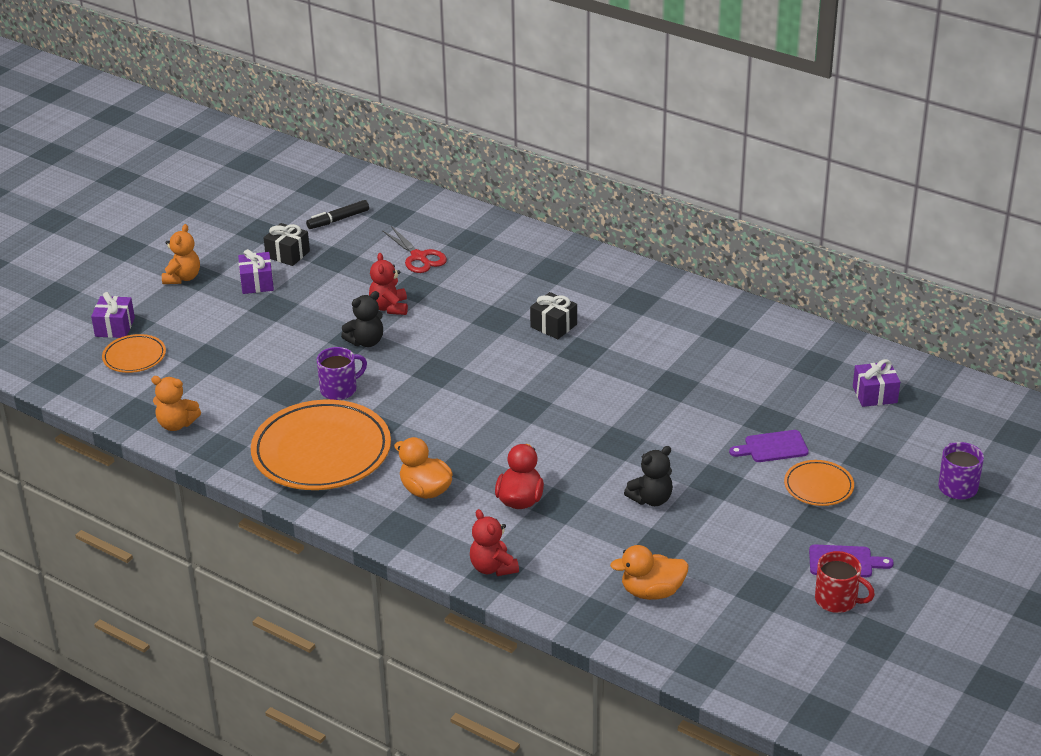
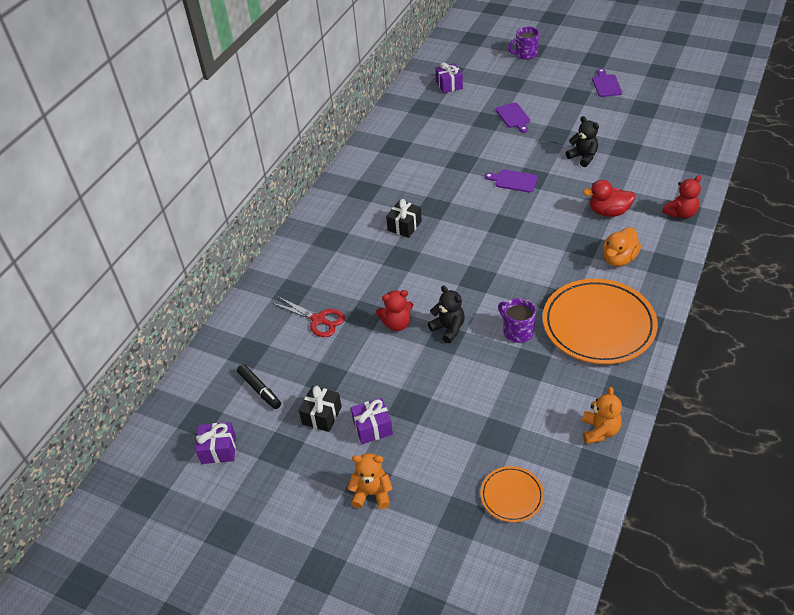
camera: 95 degrees left, 10 degrees up
purple gift [91,292,135,338] -> purple gift moved to [195,422,236,464]
red scissors [382,226,447,273] -> red scissors turned 75 degrees clockwise [272,297,345,337]
orange duck [610,545,689,600] -> none
orange plate [784,460,854,506] -> none
red mug [815,551,875,613] -> none
none -> purple cutting board [485,170,538,192]

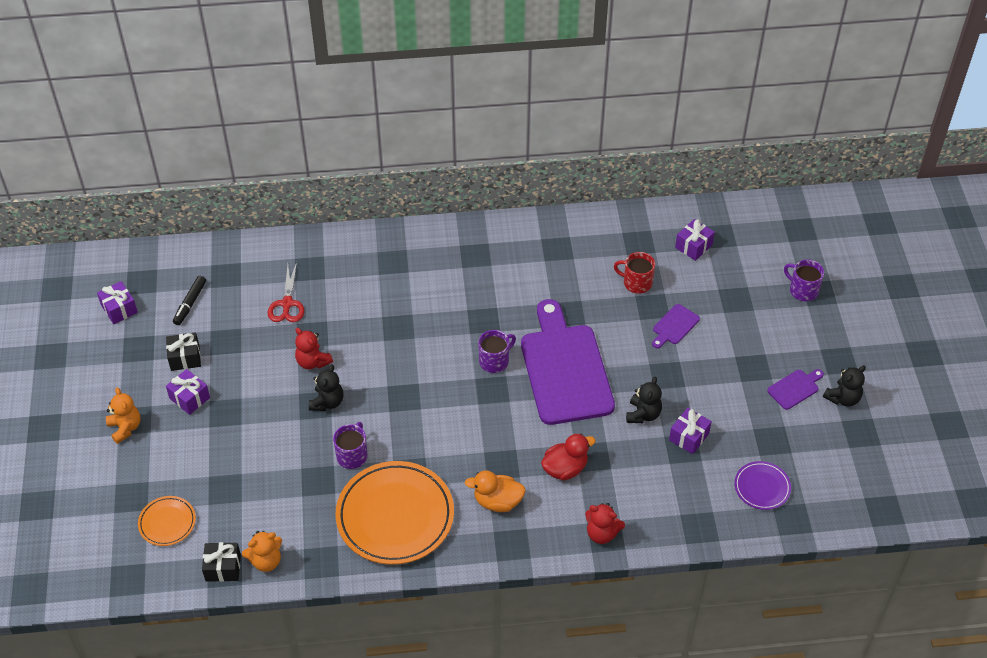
camera: 55 degrees right, 5 degrees up
black gift [386,199,422,238] -> black gift moved to [202,542,241,582]
purple cutting board [485,170,538,192] -> purple cutting board [521,299,615,425], size x2.46
red duck [583,180,635,217] -> red duck turned 90 degrees clockwise [541,434,595,481]
none -> purple mug [478,330,516,373]
none -> red mug [614,252,655,294]
none -> purple gift [669,408,712,454]
none -> purple plate [734,461,791,510]
none -> black teddy bear [823,365,866,407]

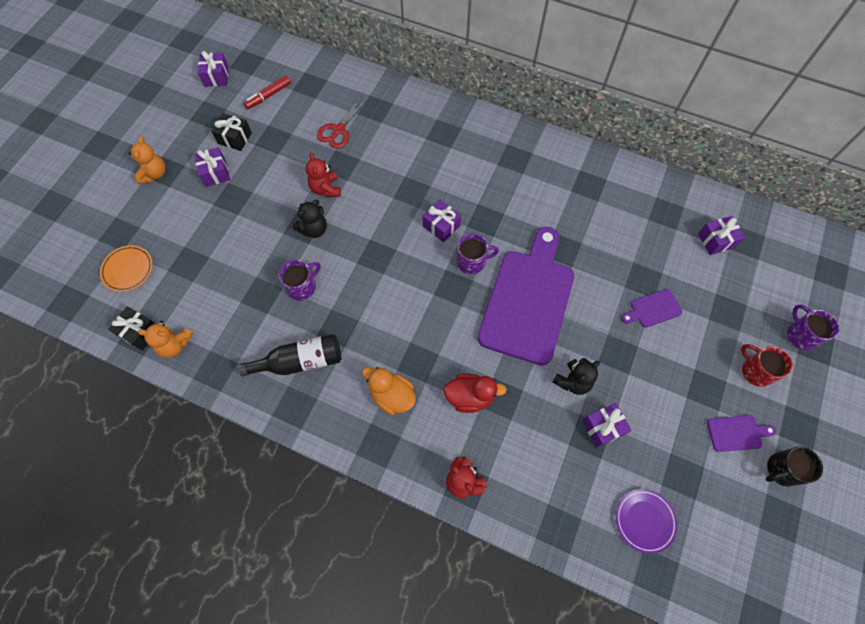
camera: 30 degrees right, 15 degrees up
black marker [173,276,206,325] -> red marker [243,76,291,109]
orange plate [335,461,454,565] -> black bottle [238,334,342,377]
red mug [614,252,655,294] -> red mug moved to [741,344,793,387]
black teddy bear [823,365,866,407] -> black mug [766,446,823,487]
none -> purple gift [423,199,461,242]

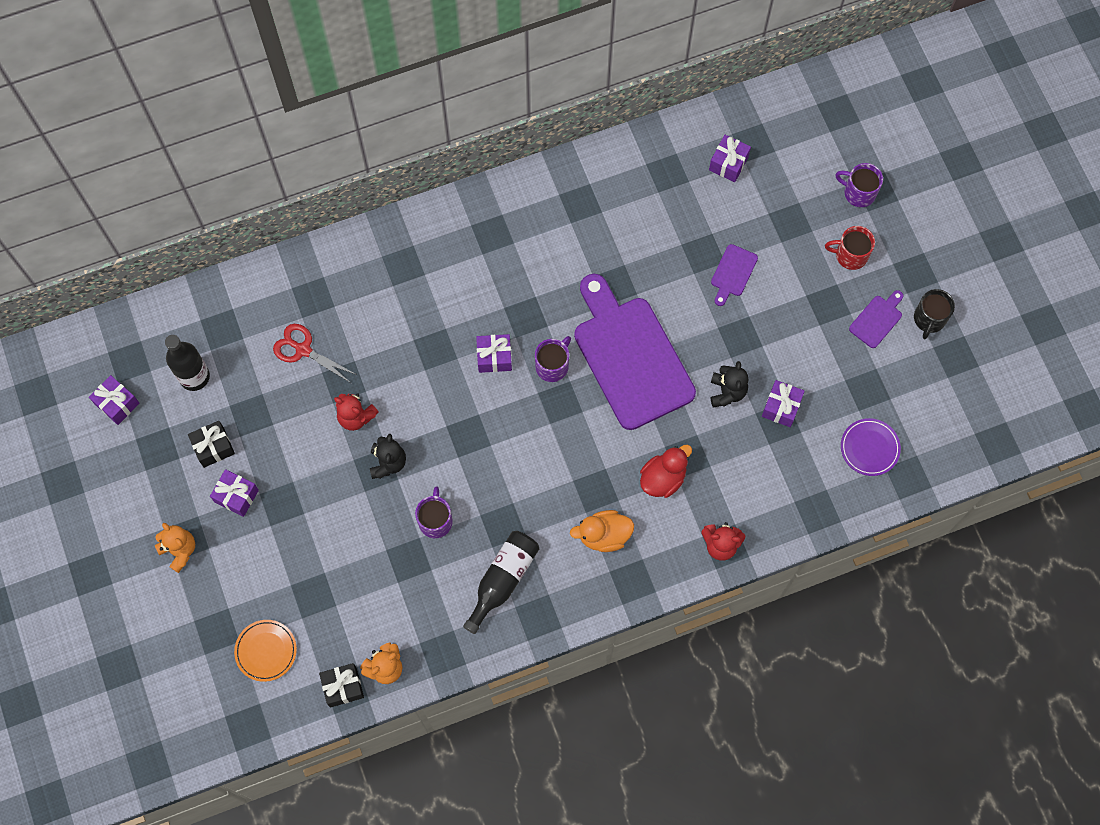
camera: 45 degrees left, 5 degrees up
red marker [243,76,291,109] -> black bottle [165,335,210,391]
red scissors [317,96,369,149] -> red scissors turned 135 degrees clockwise [273,324,357,383]

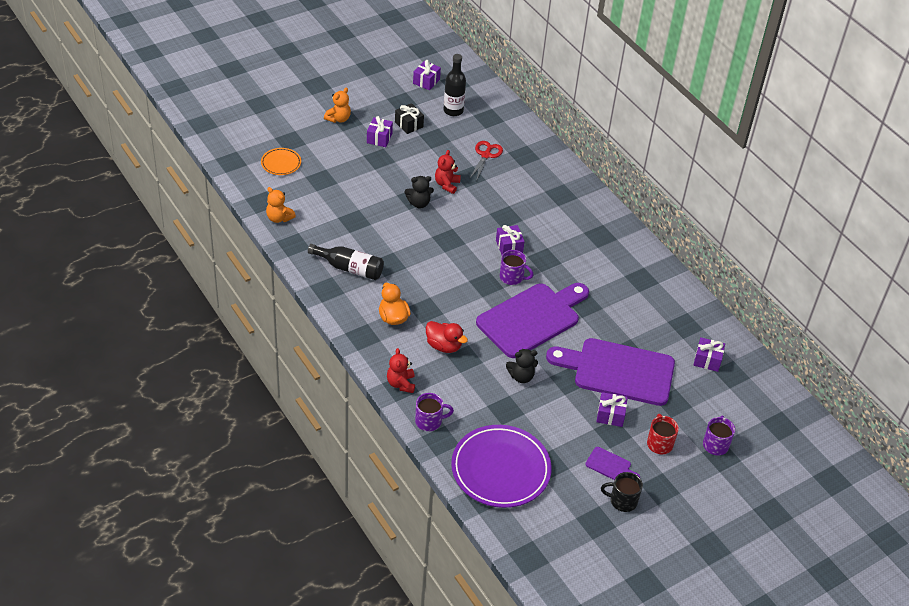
camera: 75 degrees right, 25 degrees down
black gift [319,663,364,708] -> none
purple mug [415,487,453,538] -> purple mug moved to [415,393,454,431]
purple cutting board [711,244,758,306] -> purple cutting board [546,338,675,406], size x2.46
purple gift [762,380,805,427] -> purple gift moved to [597,392,628,427]
purple plate [841,418,901,476] -> purple plate [451,425,552,508], size x2.07

